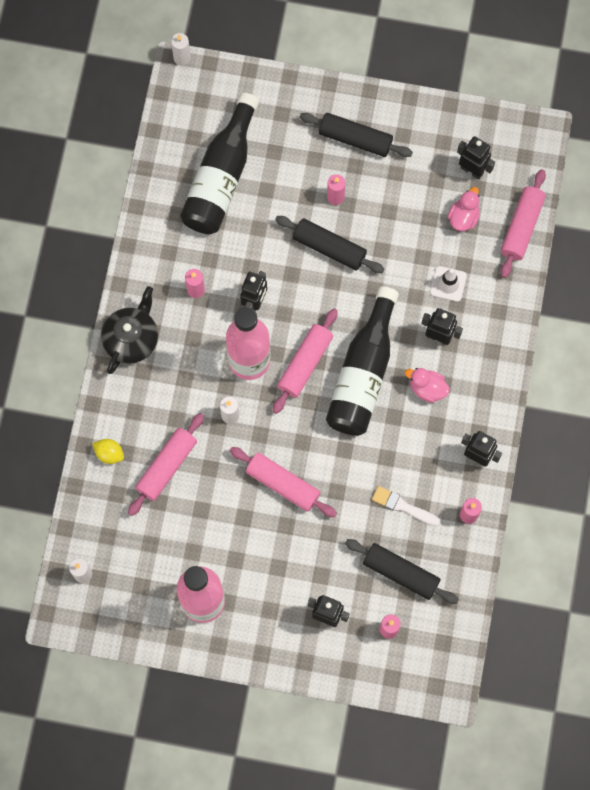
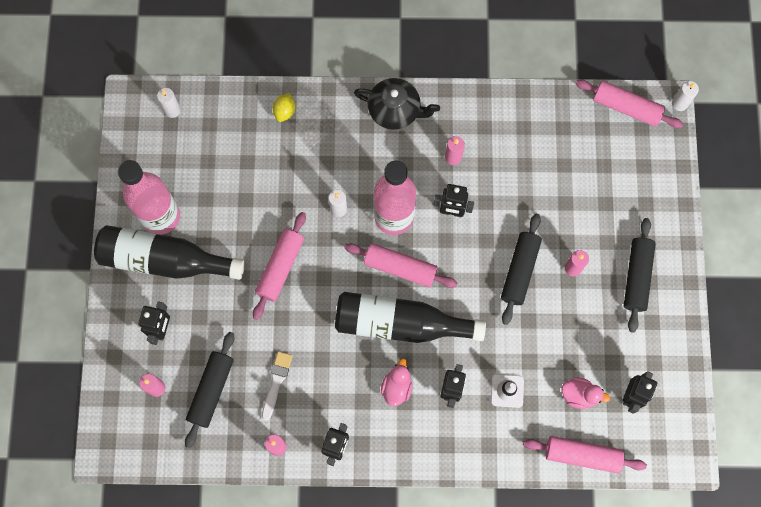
camera: 80 degrees right, 0 degrees up
pink rolling pin [128,413,204,516] -> pink rolling pin moved to [575,79,683,128]
black bottle [180,93,259,234] -> black bottle moved to [94,225,245,280]

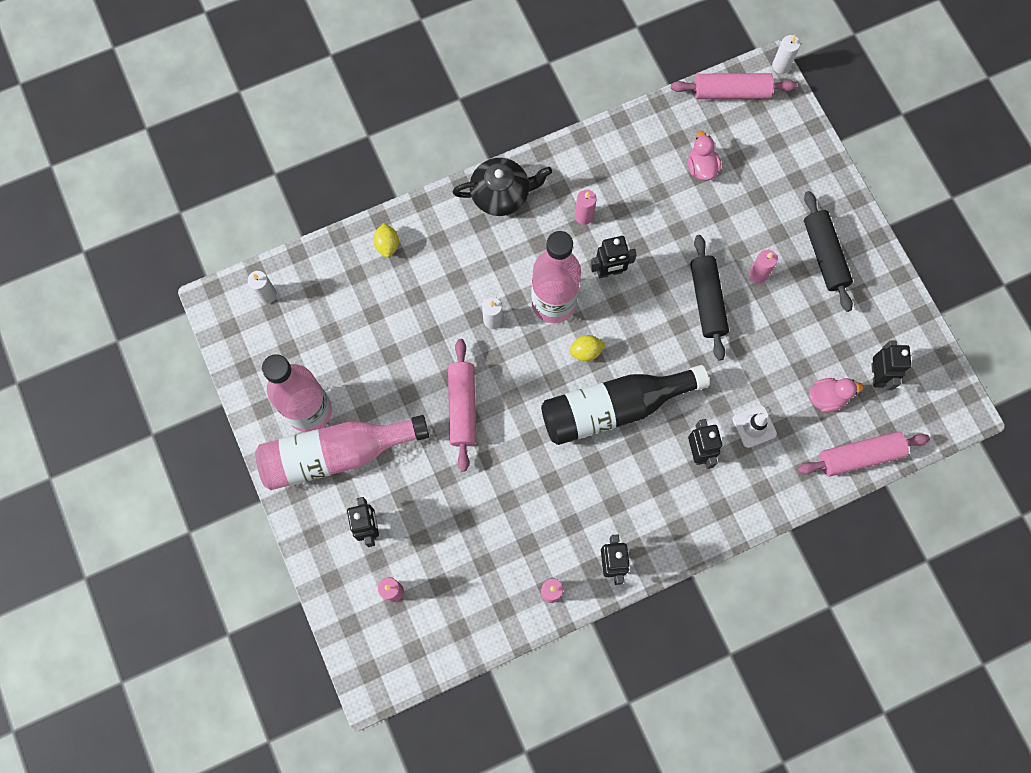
camera: 25 degrees left, 0 degrees up
black bottle [94,225,245,280] -> pink bottle [255,415,429,490]
black rolling pin [185,332,234,448] -> none
white brush [262,351,293,421] -> none
pink rolling pin [345,243,457,288] -> yellow lemon [569,335,606,361]
pink duck [381,359,412,406] -> pink duck moved to [688,131,721,180]

